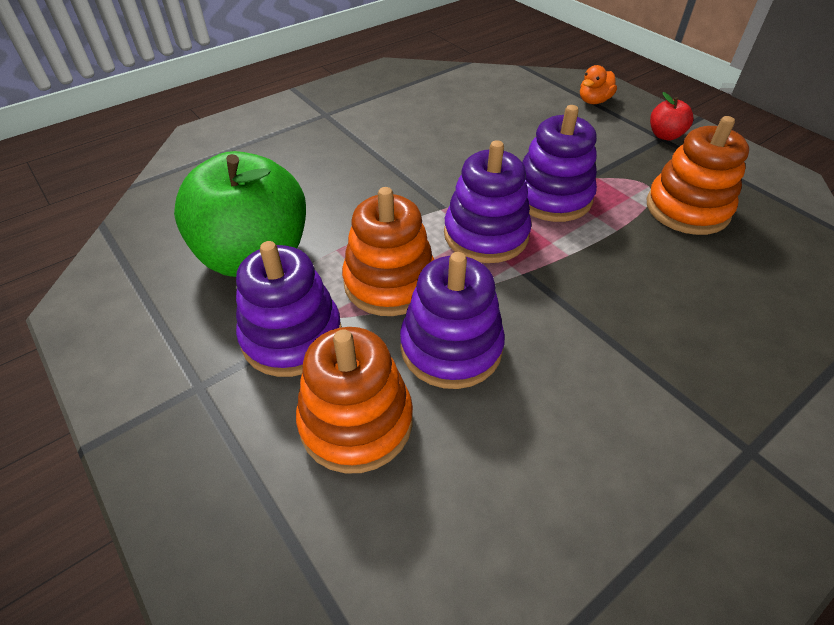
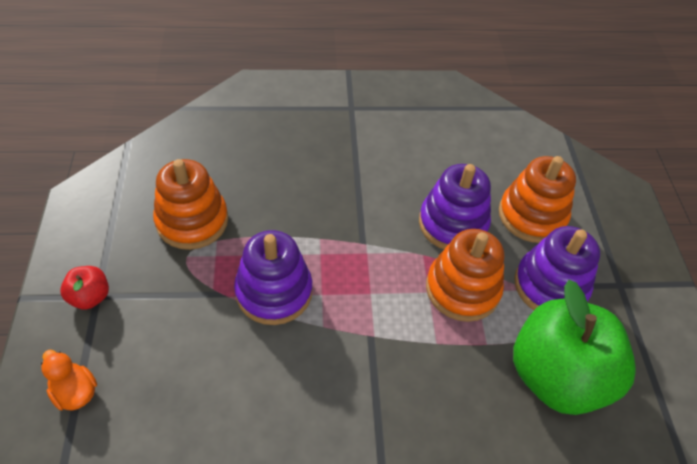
camera: 150 degrees left, 5 degrees up
purple stacking toy [444,140,532,263] -> none
orange duck [580,65,617,104] -> orange duck turned 120 degrees counterclockwise [41,350,97,411]

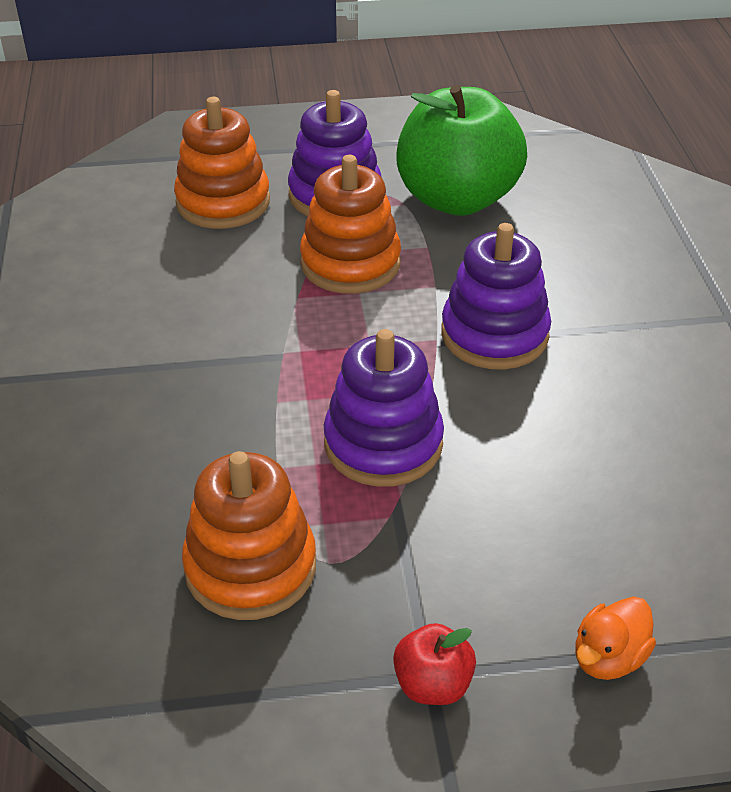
camera: 90 degrees left, 10 degrees down
purple stacking toy [419,164,491,249] -> purple stacking toy moved to [441,223,551,370]

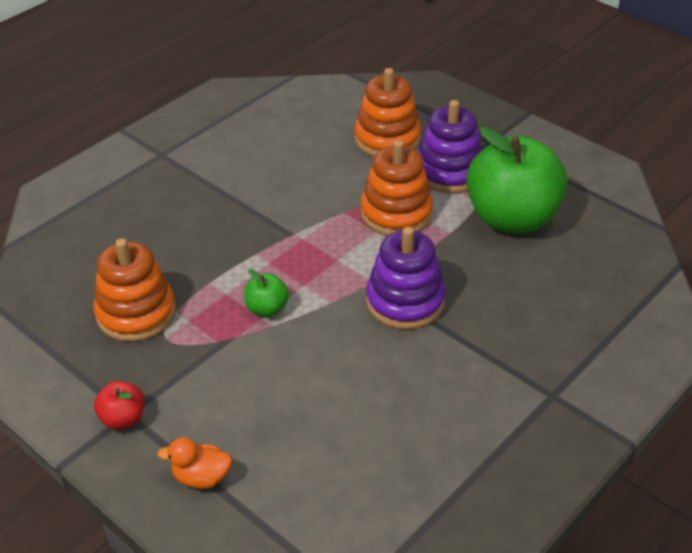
camera: 50 degrees right, 0 degrees up
purple stacking toy [324,329,444,487] -> green apple [244,269,289,317]

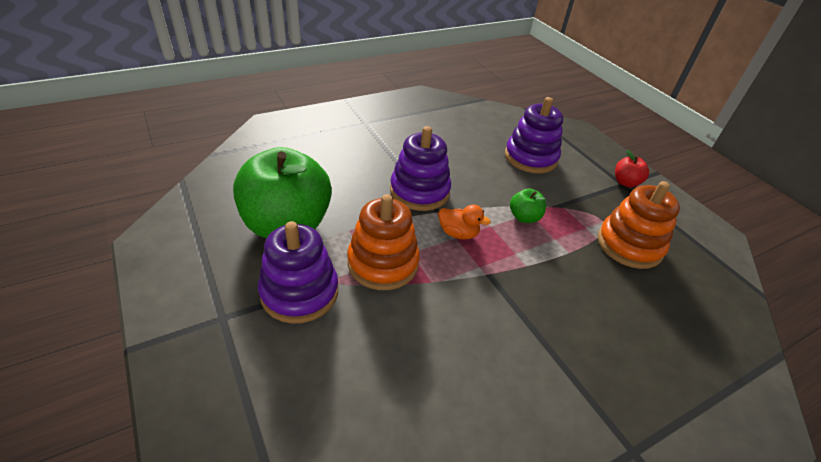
camera: 165 degrees left, 0 degrees up
orange duck [157,437,232,489] -> orange duck moved to [438,205,491,240]
orange stacking toy [354,68,421,157] -> none
none -> purple stacking toy [505,97,563,174]

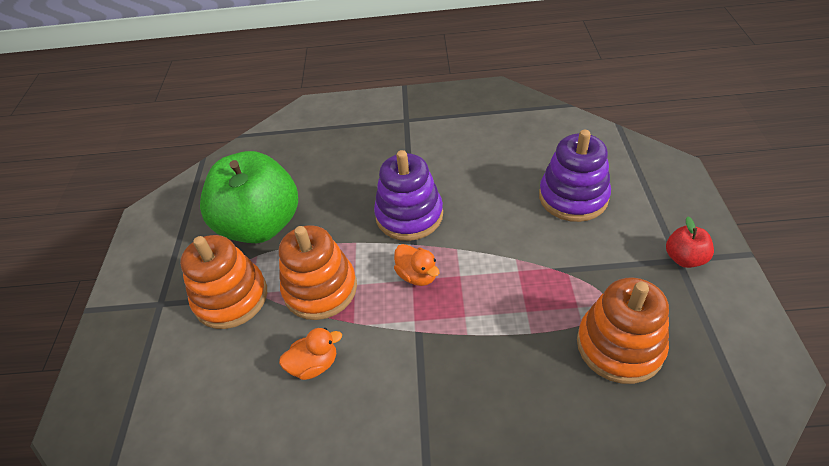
camera: 35 degrees right, 5 degrees up
purple stacking toy [258,221,338,324] -> orange stacking toy [180,235,267,329]
green apple [510,188,546,223] -> none
none -> orange duck [279,328,342,380]

